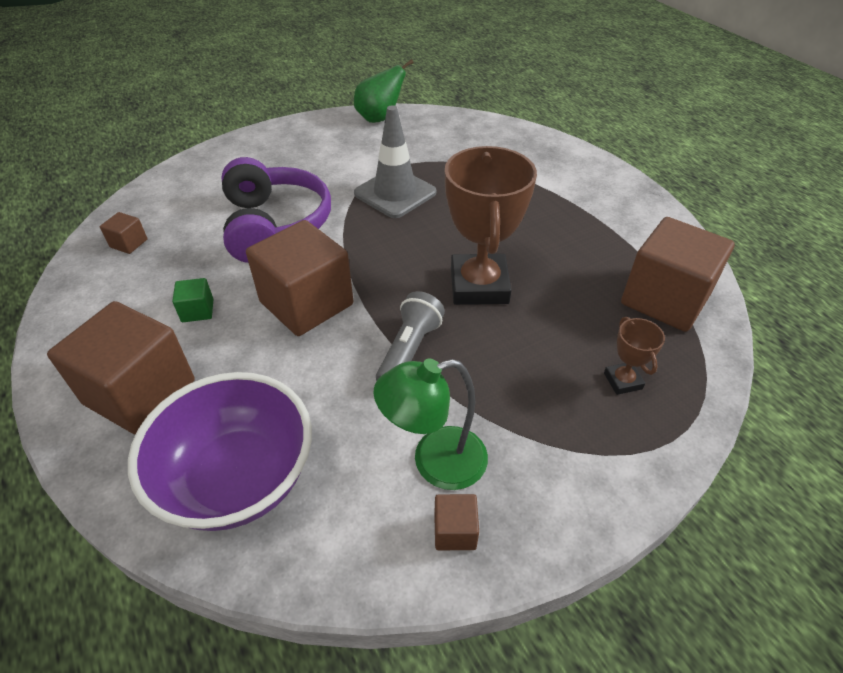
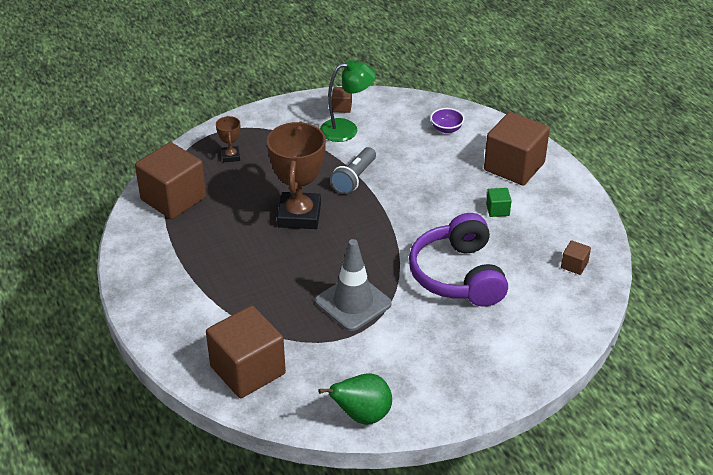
camera: 175 degrees left, 5 degrees down
purple bowl [128,372,312,531] -> purple bowl [430,108,464,133], size x0.41
brown cube [246,220,353,336] -> brown cube moved to [206,305,286,398]

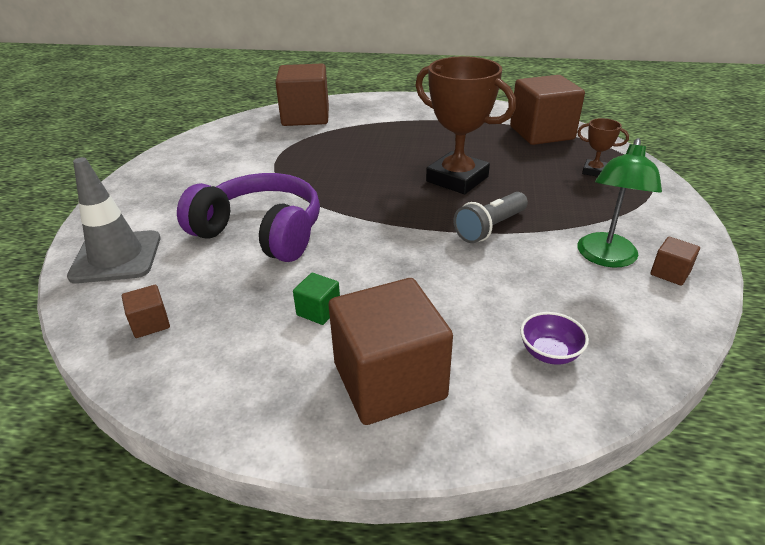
camera: 125 degrees right, 5 degrees down
grey traffic cone [315,239,392,331] -> grey traffic cone moved to [67,157,161,284]
green pear [318,373,392,425] -> none
grey flashlight [330,147,376,194] -> grey flashlight turned 105 degrees counterclockwise [453,192,528,243]

